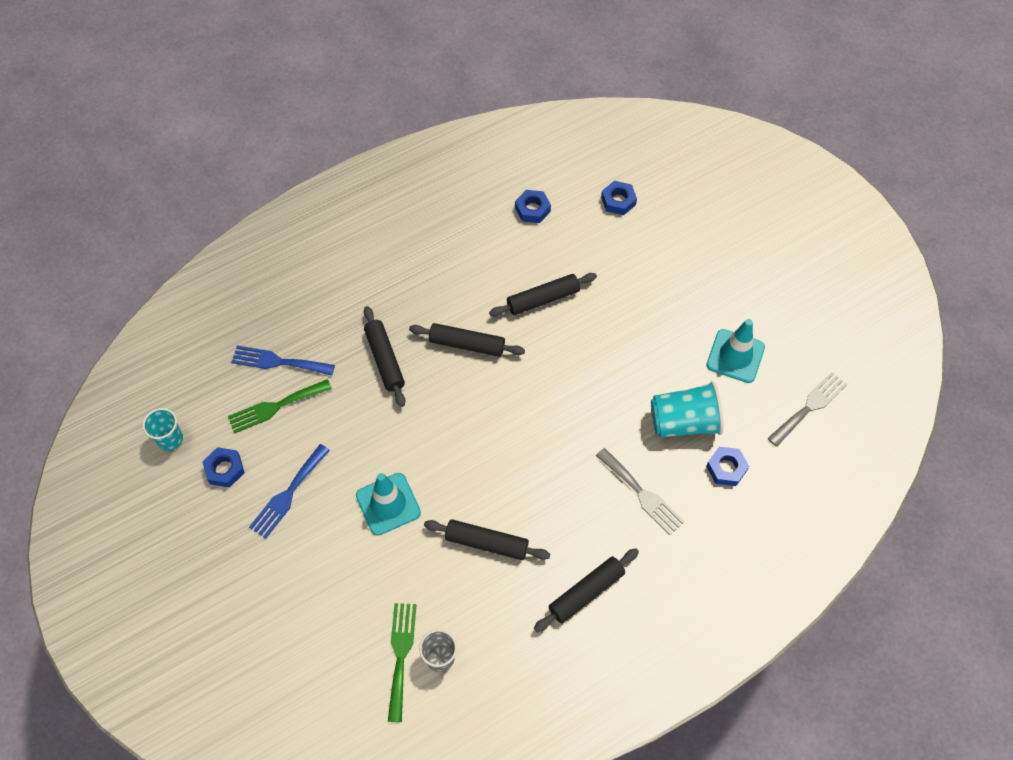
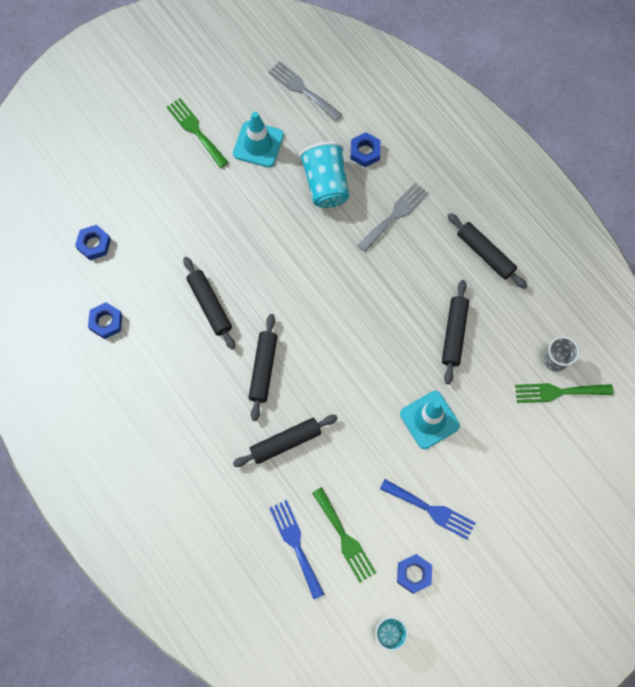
camera: 95 degrees left, 10 degrees up
blue fork [231,345,335,376] -> blue fork turned 150 degrees clockwise [270,500,325,599]
none -> green fork [167,98,229,168]

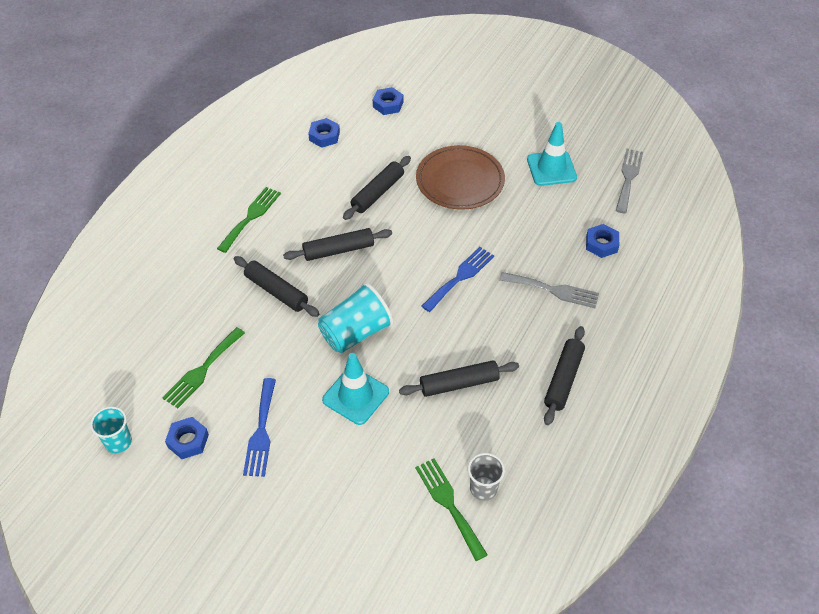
camera: 65 degrees right, 20 degrees down
green fork [167,98,229,168] -> green fork moved to [217,187,281,253]
blue fork [270,500,325,599] -> blue fork moved to [421,247,494,312]
turquoise cup [299,142,349,208] -> turquoise cup moved to [318,282,393,353]
none -> brown plate [416,145,505,210]

